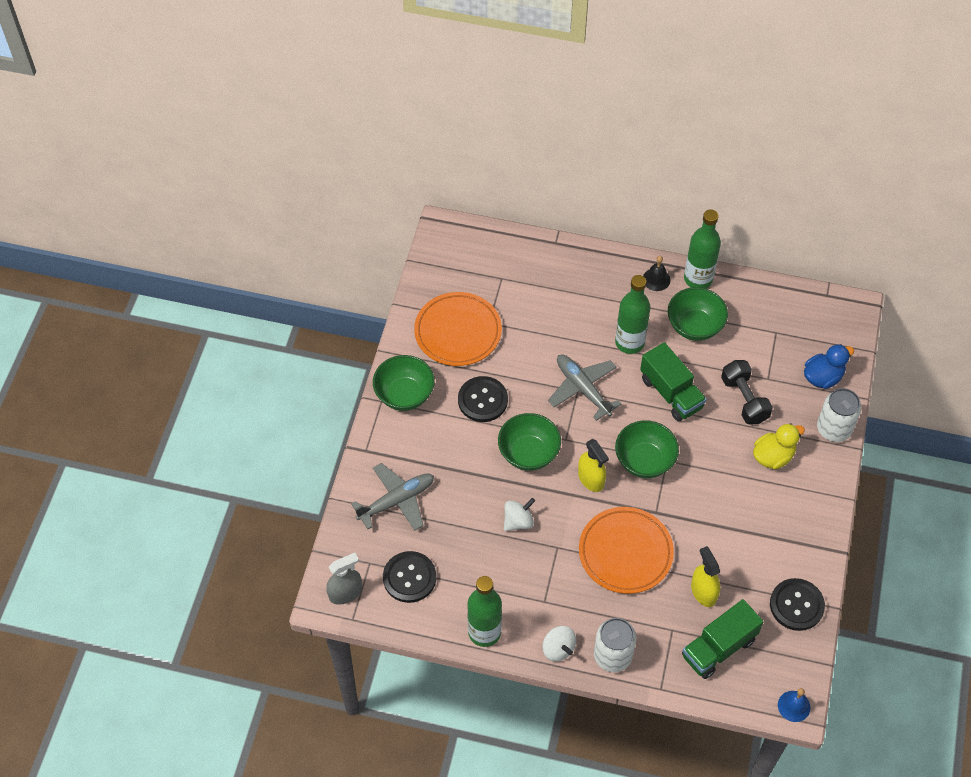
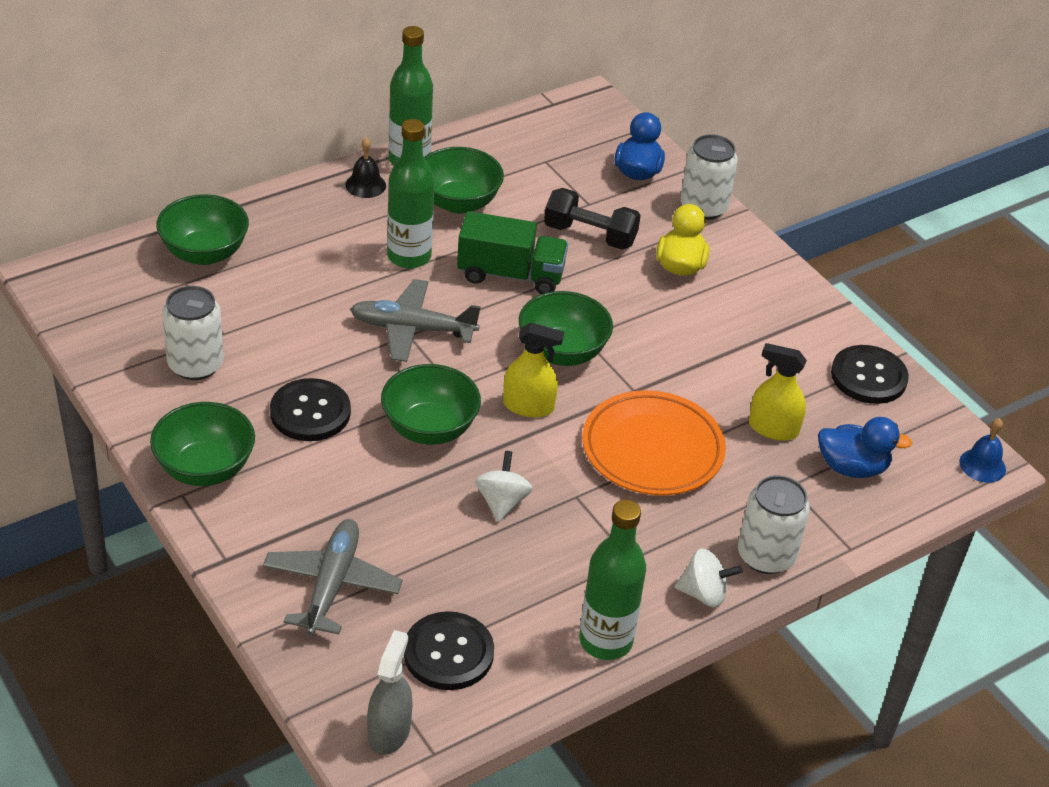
camera: 50 degrees left, 15 degrees down
orange plate [414,292,502,366] -> white can [162,286,224,380]
green truck [682,599,763,679] -> blue duck [818,417,912,478]
none -> green bowl [156,194,249,265]

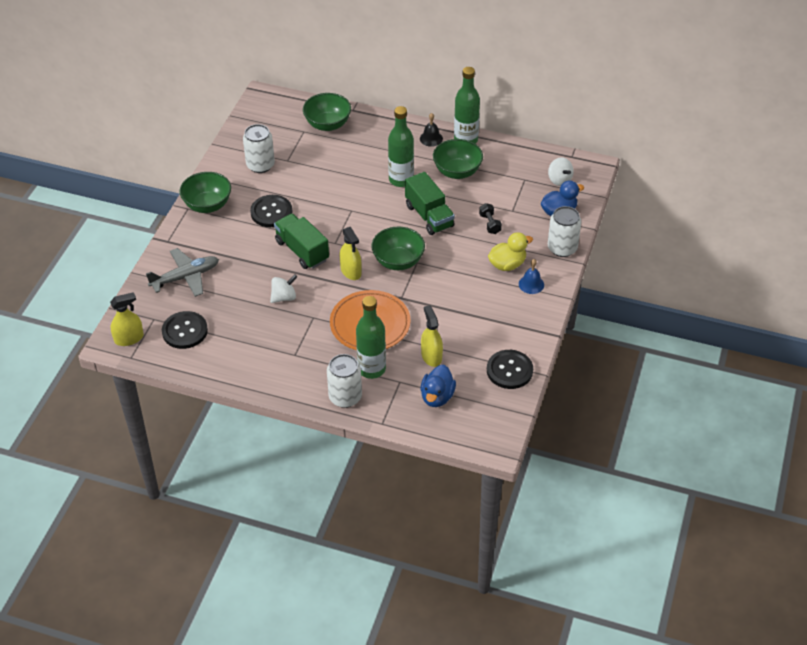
camera: 55 degrees right, 5 degrees up
grey plane [350,279,481,362] -> none
grey spray bottle [367,630,413,755] -> yellow spray bottle [110,292,144,346]
green bowl [381,364,481,445] -> green truck [274,213,329,269]
black dumbbell [544,188,641,250] -> black dumbbell [479,203,502,234], size x0.60
green bottle [579,499,646,660] -> green bottle moved to [356,296,386,379]
white spinning top [675,549,743,607] -> white spinning top moved to [548,157,574,186]
blue duck [818,417,912,478] -> blue duck turned 45 degrees clockwise [420,365,456,407]
blue bell [959,418,1006,483] -> blue bell moved to [519,259,544,294]

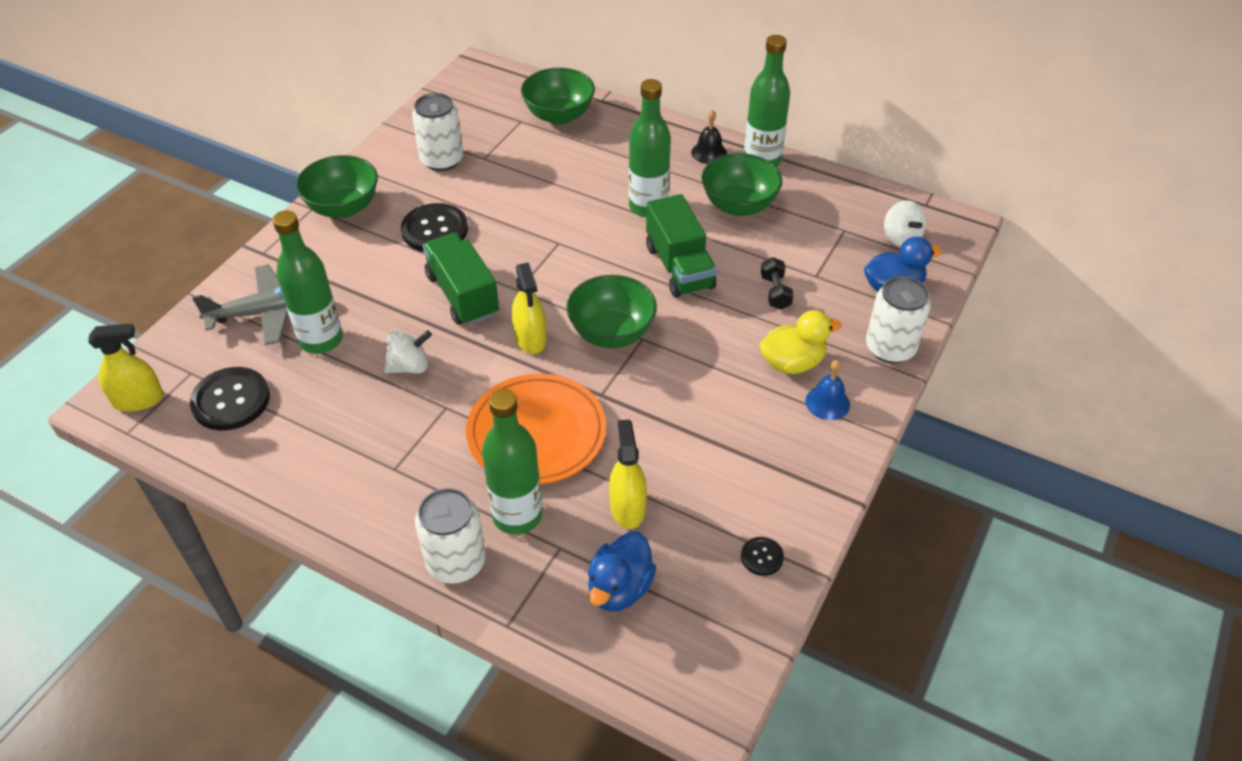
camera: 10 degrees right, 0 degrees up
black button [487,350,533,389] -> black button [741,537,784,576], size x0.50
none -> green bottle [273,210,343,354]

